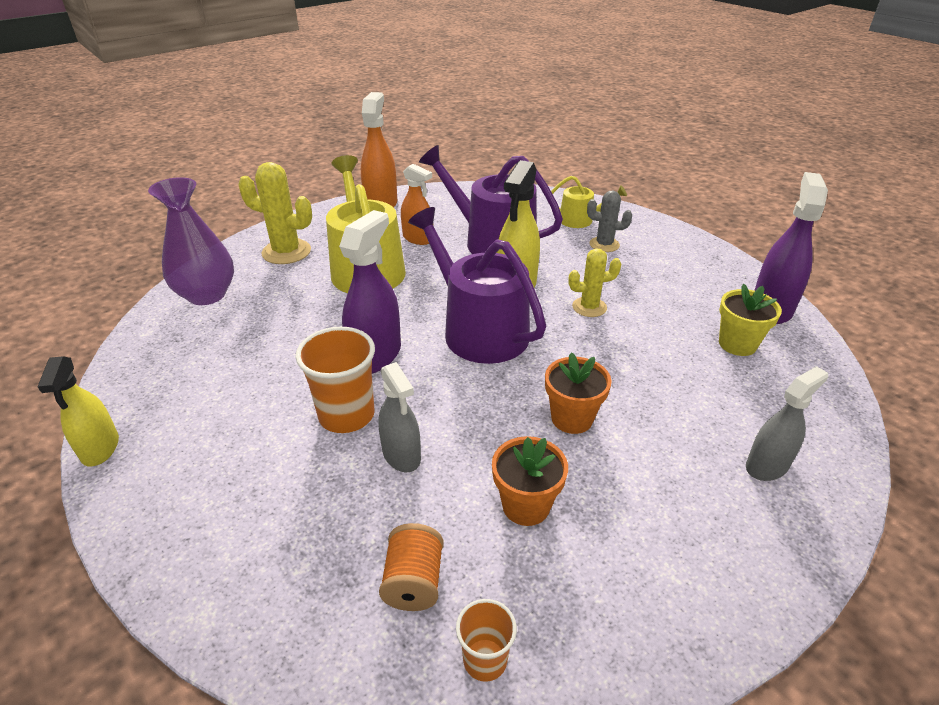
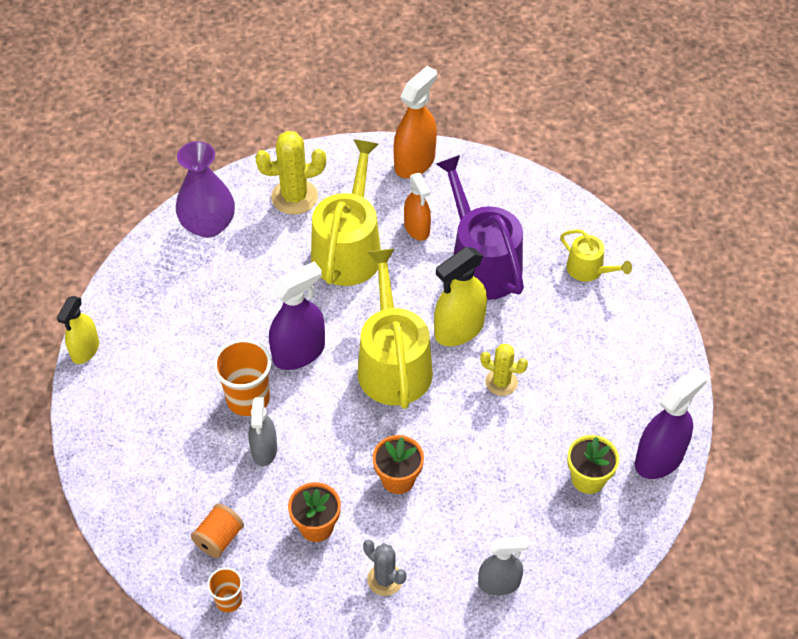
camera: 30 degrees right, 15 degrees up
yellow cactus [238,162,312,264] -> yellow cactus turned 60 degrees counterclockwise [255,131,326,215]
purple watering can [408,207,546,364] -> yellow watering can [358,249,433,409]
grey cactus [587,190,632,252] -> grey cactus moved to [363,540,406,596]

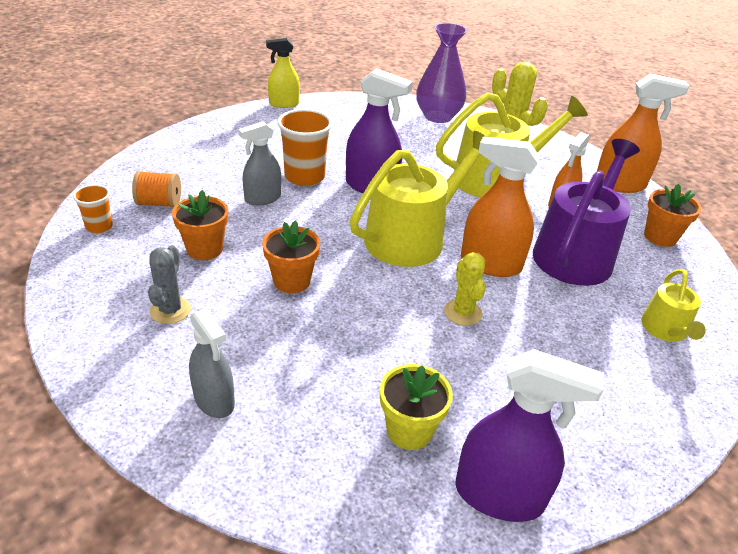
camera: 55 degrees right, 15 degrees down
yellow spray bottle [434,247,487,346] -> orange spray bottle [461,136,540,277]
none -> orange flower pot [644,184,702,247]

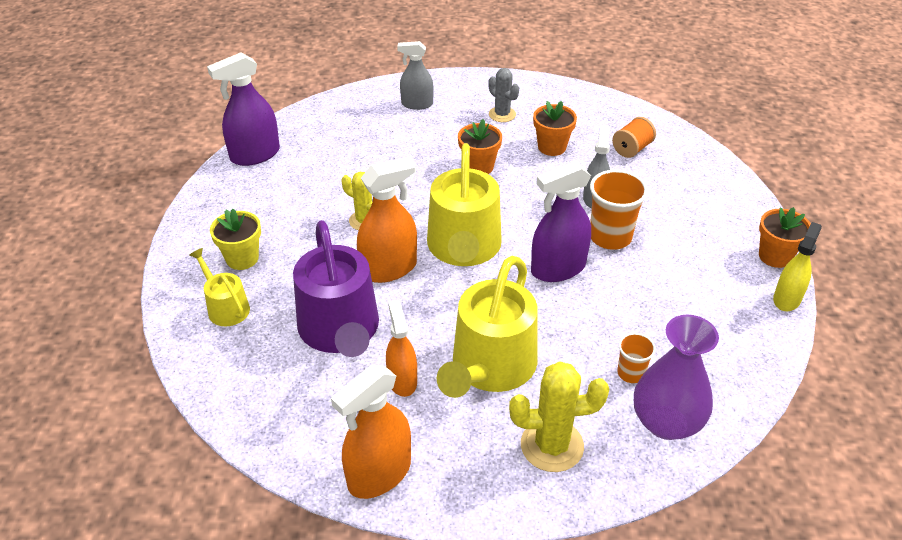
camera: 135 degrees right, 5 degrees up
orange cup [73,184,113,233] -> orange cup moved to [617,333,656,383]
yellow flower pot [380,364,453,450] -> yellow flower pot moved to [210,209,261,270]
orange flower pot [644,184,702,247] -> orange flower pot moved to [759,207,811,268]

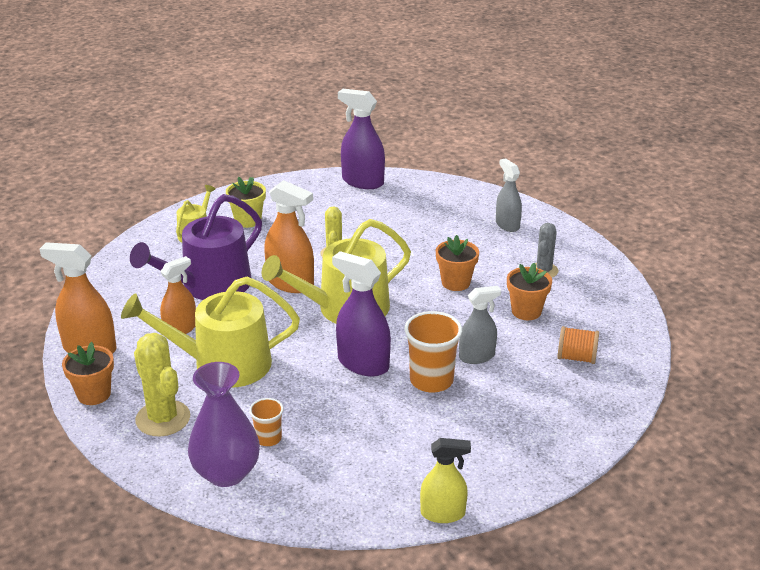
camera: 60 degrees right, 10 degrees down
orange flower pot [759,207,811,268] -> orange flower pot moved to [62,342,114,405]

